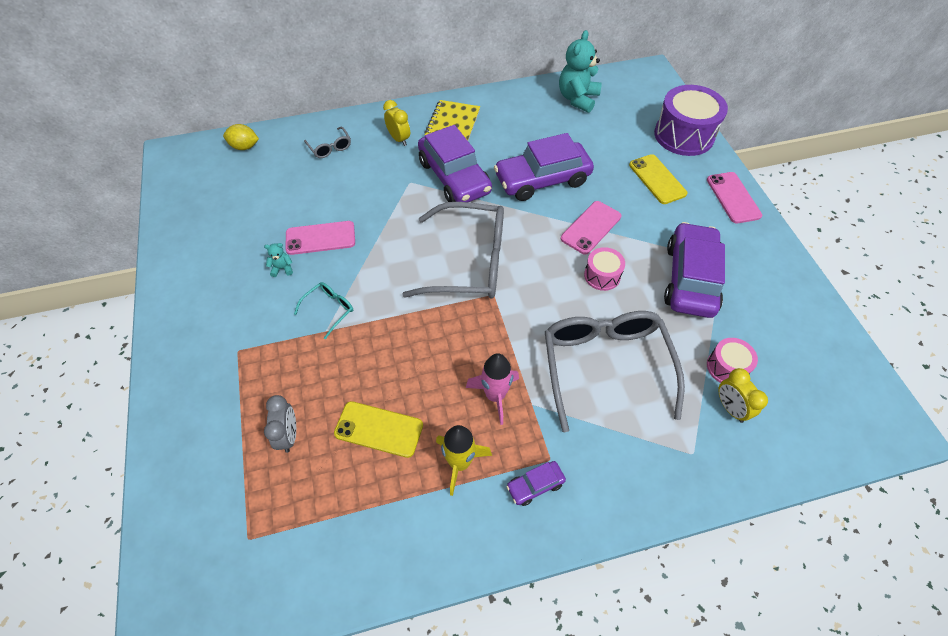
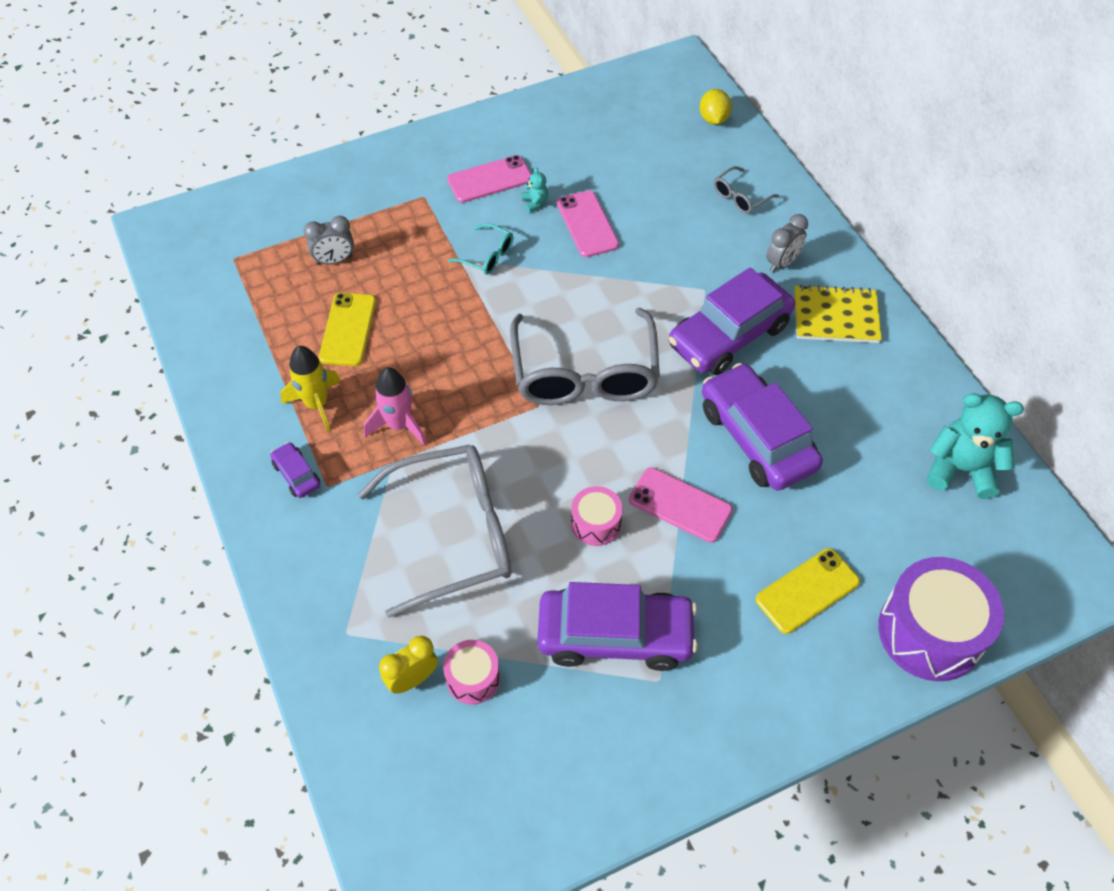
camera: 80 degrees right, 0 degrees up
yellow clock [383,100,410,146] -> grey clock [766,214,808,273]
pink phone [707,172,762,224] -> pink phone moved to [447,155,532,203]

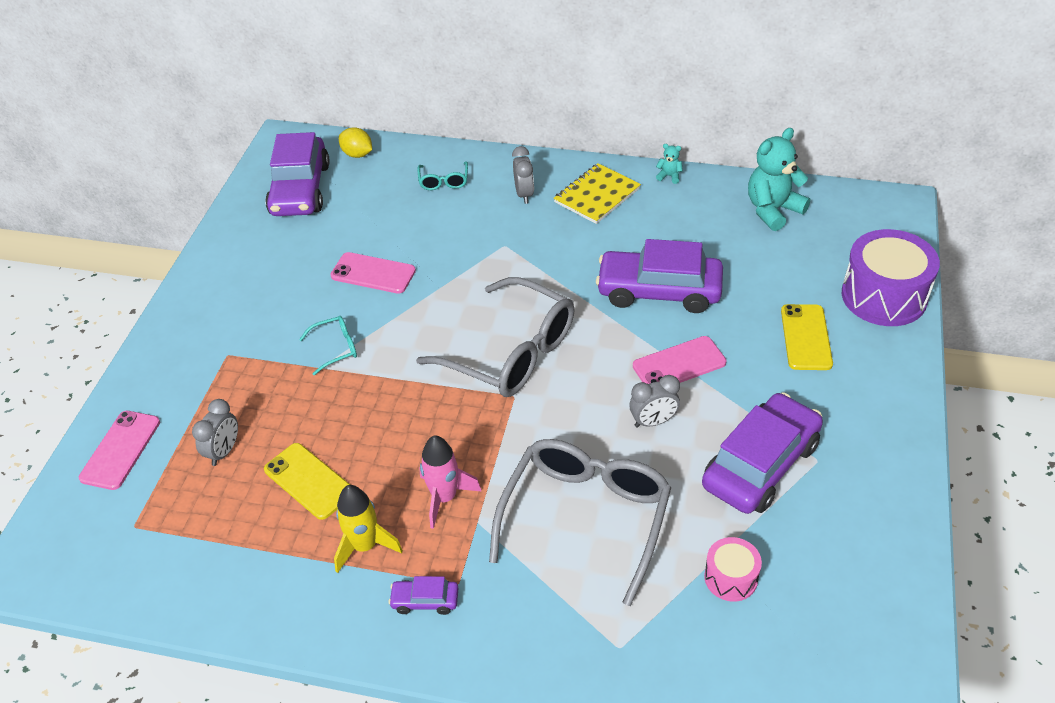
camera: 50 degrees left, 10 degrees down
yellow clock [379,636,438,694] -> none
pink phone [447,155,532,203] -> pink phone moved to [79,411,160,490]
turquoise teddy bear [522,167,548,212] -> turquoise teddy bear moved to [656,144,683,184]
pink drum [571,486,623,546] -> grey clock [630,375,680,428]
purple car [668,267,795,375] -> purple car moved to [265,132,330,216]
grey glasses [714,166,779,214] -> turquoise glasses [417,161,468,190]

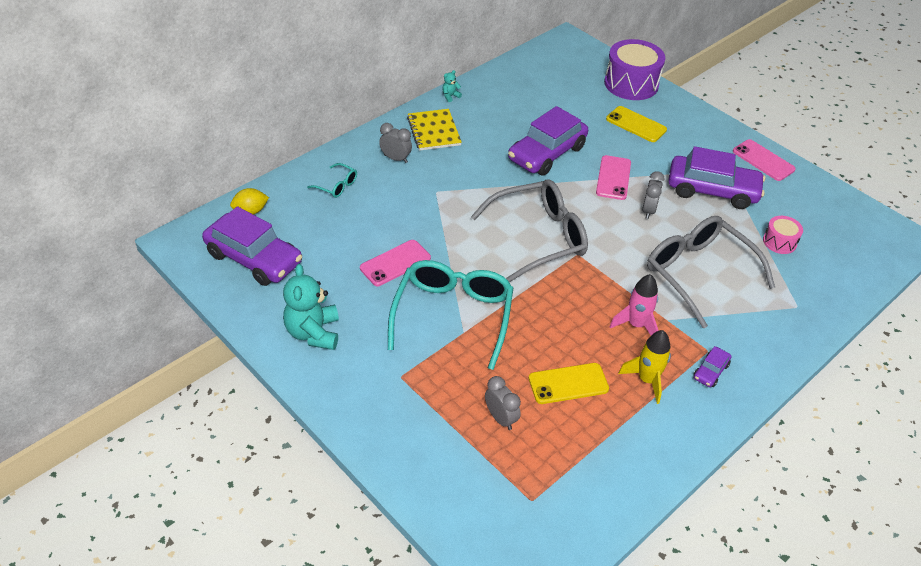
camera: 60 degrees left, 0 degrees up
pink phone [79,411,160,490] -> pink phone moved to [733,139,795,181]
turquoise glasses [299,316,357,375] -> turquoise glasses [388,260,513,370], size x2.33
purple car [702,392,823,514] -> purple car turned 120 degrees clockwise [668,146,765,209]
turquoise teddy bear [748,128,810,231] -> turquoise teddy bear moved to [283,264,339,350]

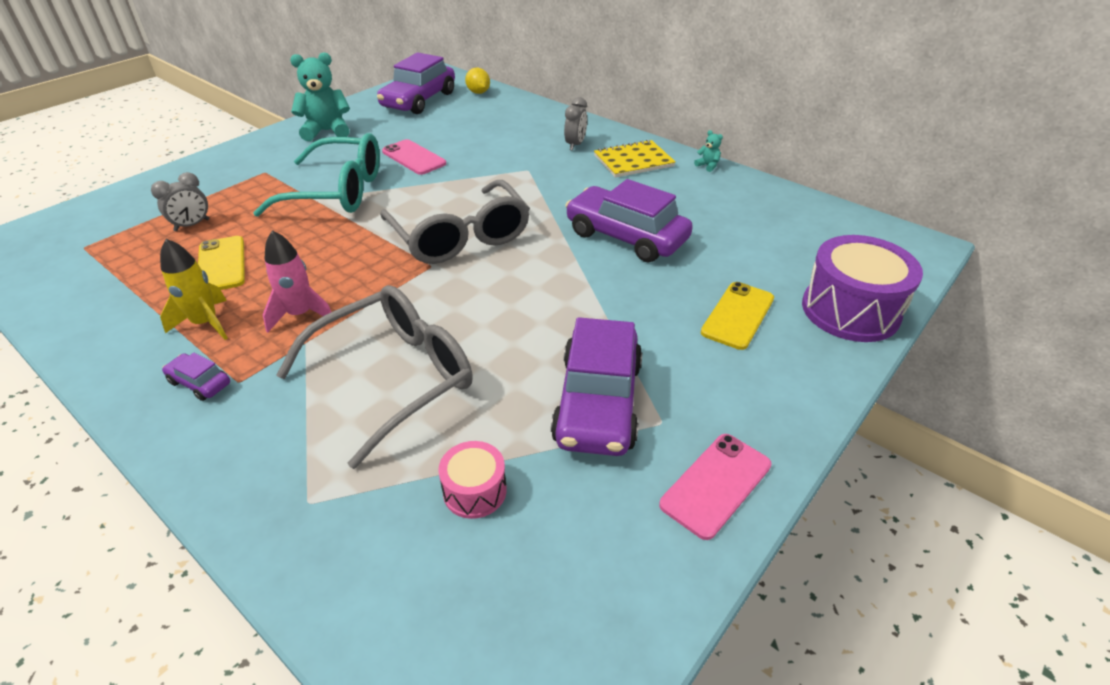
camera: 85 degrees right, 5 degrees down
turquoise glasses [307,163,357,198] -> none
pink phone [596,155,631,200] -> none
grey clock [642,171,664,219] -> none

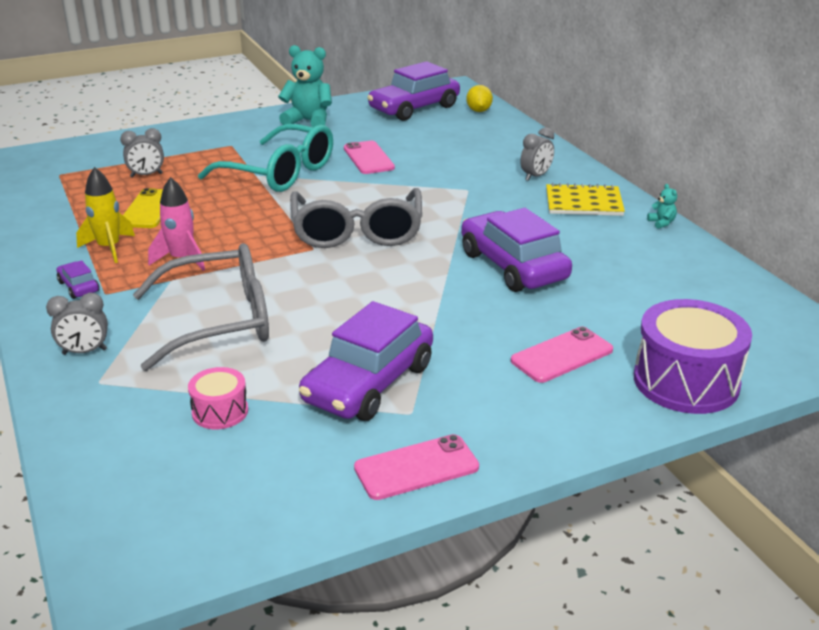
camera: 25 degrees right, 10 degrees down
yellow phone [701,282,774,350] -> pink phone [511,327,613,383]
none -> grey clock [46,293,108,355]

